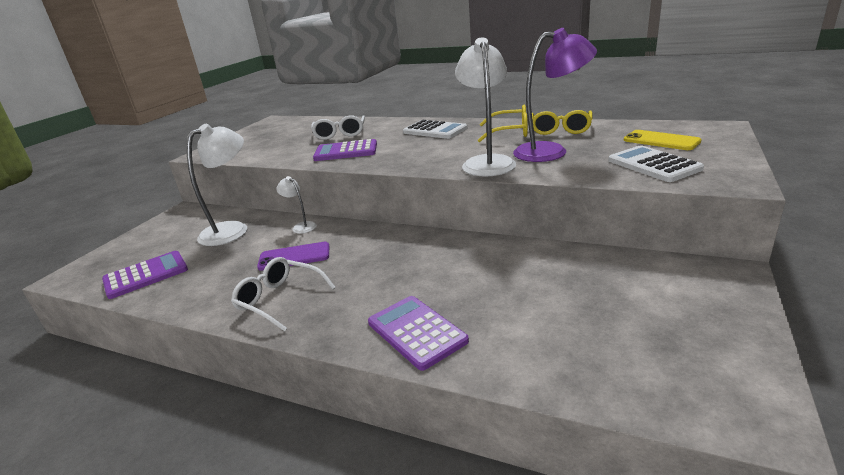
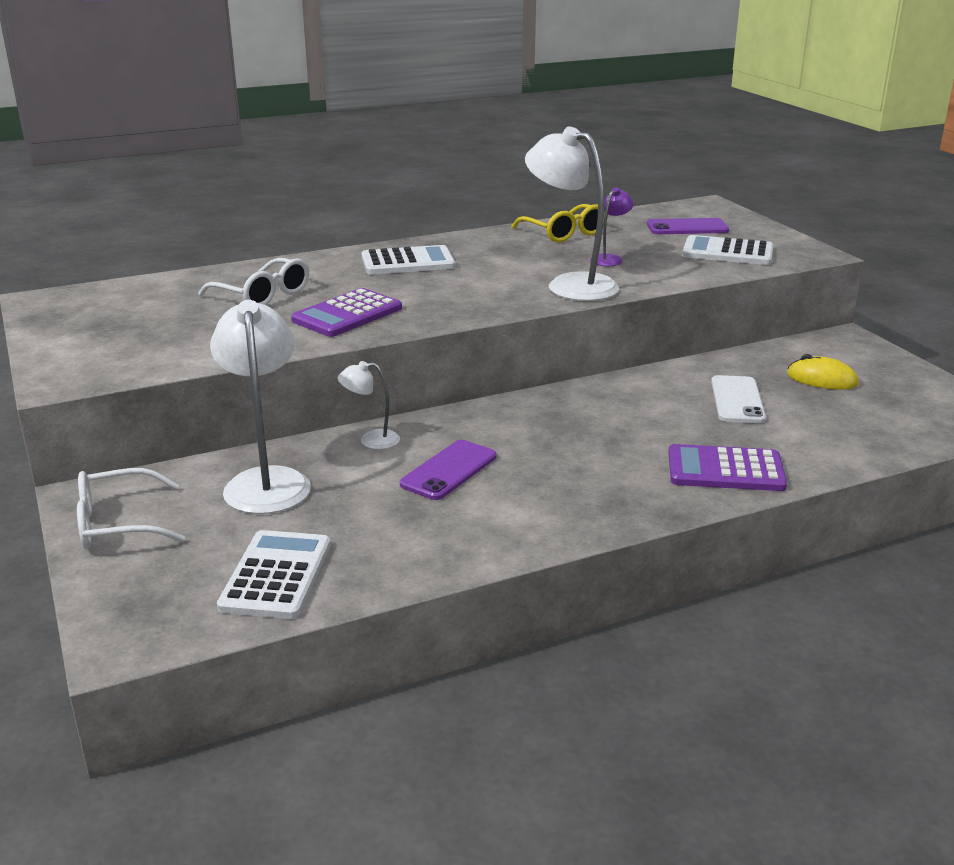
camera: 50 degrees left, 0 degrees up
purple calculator [102,251,188,299] -> white calculator [217,530,331,619]
white glasses [231,257,336,331] -> white glasses moved to [77,468,185,549]
yellow glasses [478,105,528,142] -> none
purple lamp [513,28,597,162] -> purple lamp [590,187,634,266], size x0.49
yellow phone [624,130,702,150] -> purple phone [647,218,729,234]
none -> white phone [711,375,766,423]
none -> yellow mouse [787,354,859,390]

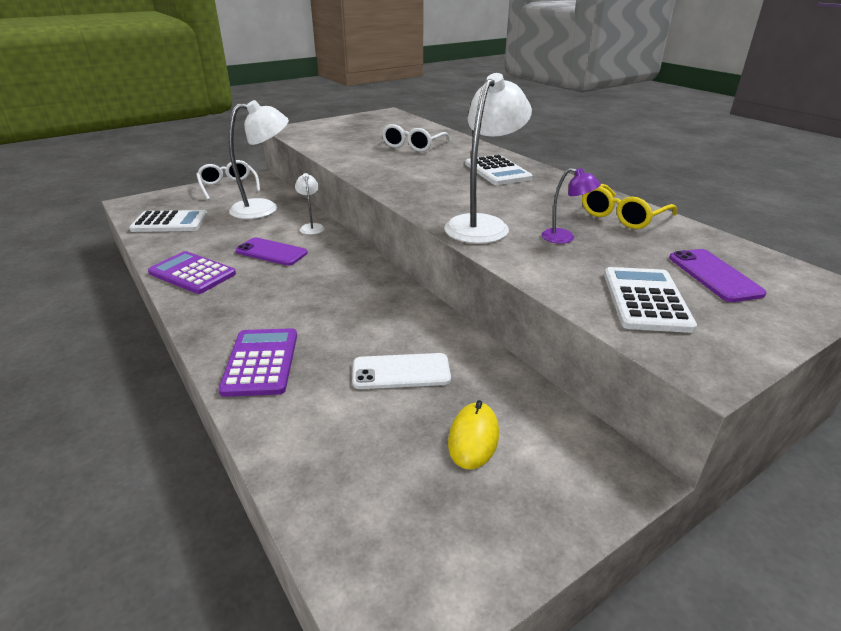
camera: 80 degrees right, 5 degrees up
purple calculator [291,288,402,337] -> purple calculator moved to [148,251,236,294]

